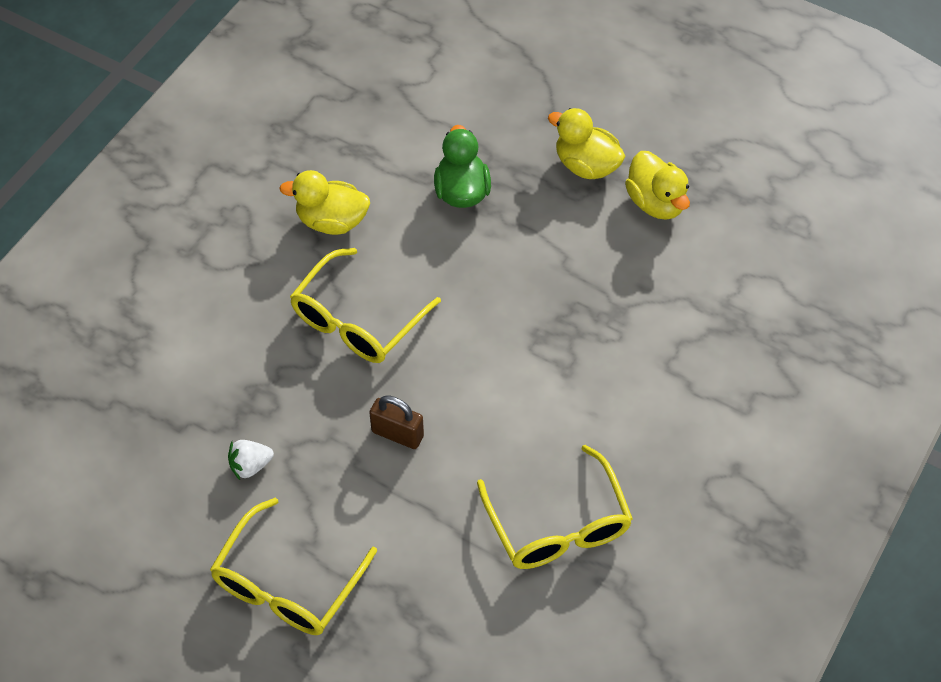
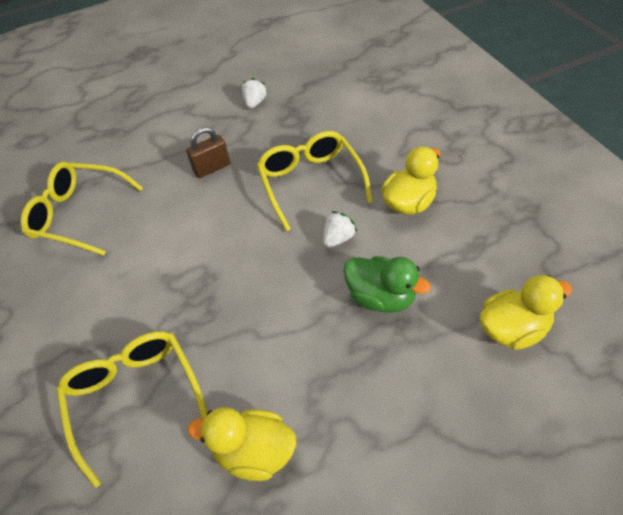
camera: 130 degrees right, 5 degrees down
yellow glasses [210,498,377,635] -> yellow glasses moved to [56,331,207,488]
yellow duck [548,108,625,179] -> yellow duck moved to [480,275,573,350]
none -> white strawberry [323,211,357,248]

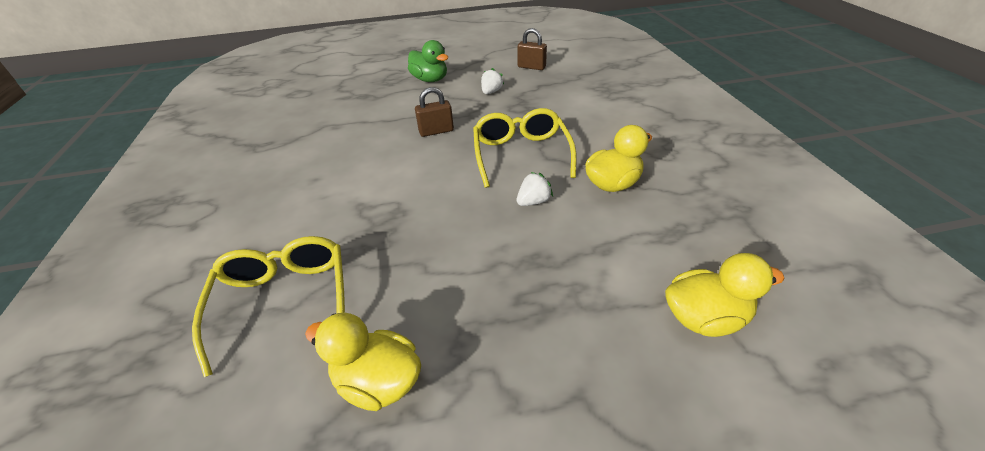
camera: 10 degrees right, 10 degrees down
yellow glasses [21,162,143,256] -> none
green duck [343,256,431,313] -> green duck moved to [408,40,448,82]
none -> brown padlock [518,28,547,70]

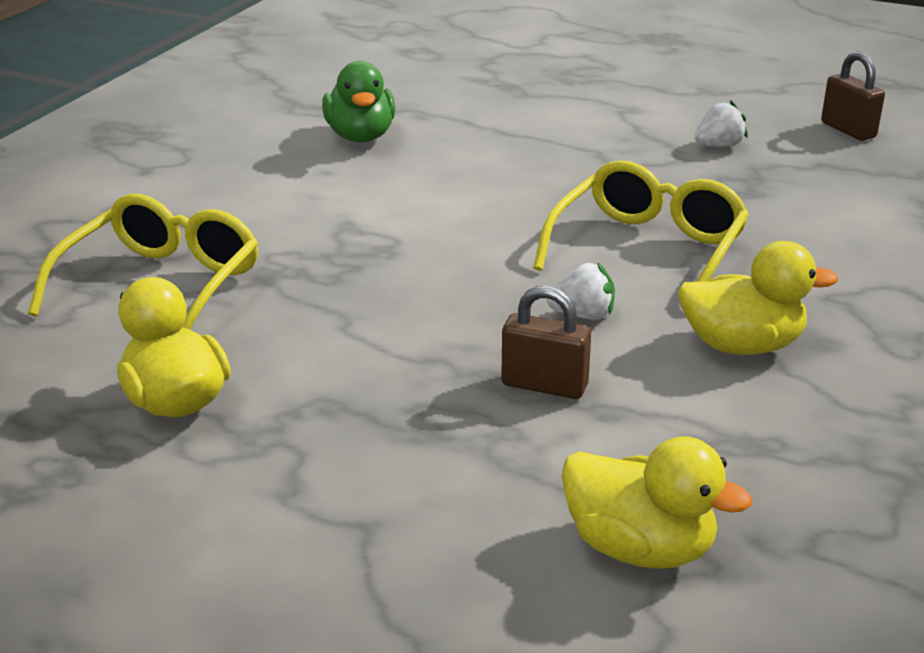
camera: 35 degrees right, 10 degrees down
green duck [408,40,448,82] -> green duck moved to [322,61,396,142]
brown padlock [415,87,454,137] -> brown padlock moved to [501,286,591,399]

